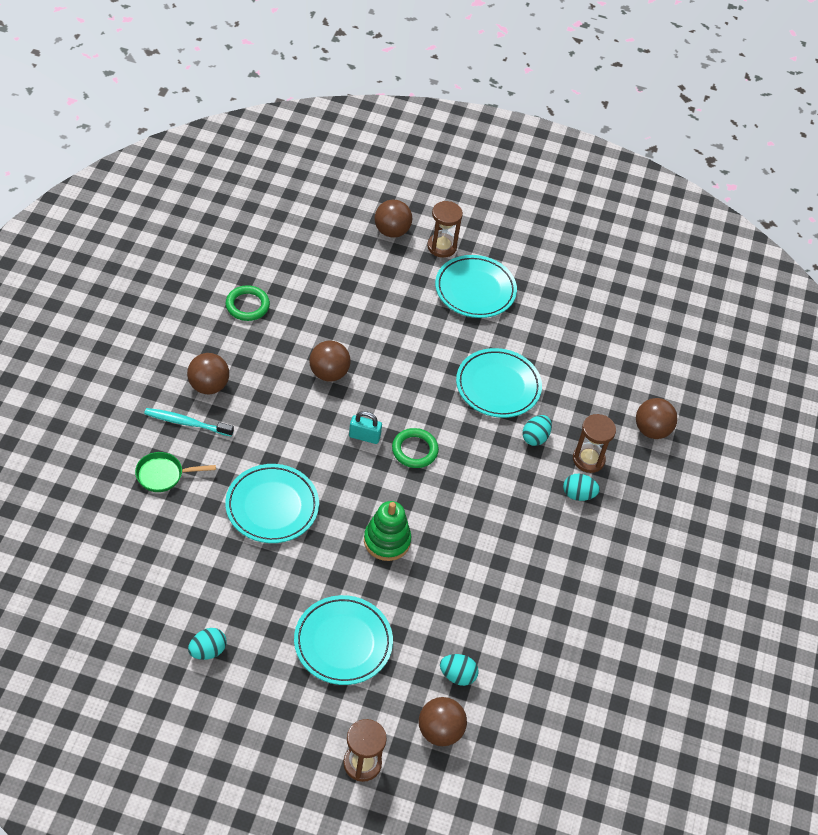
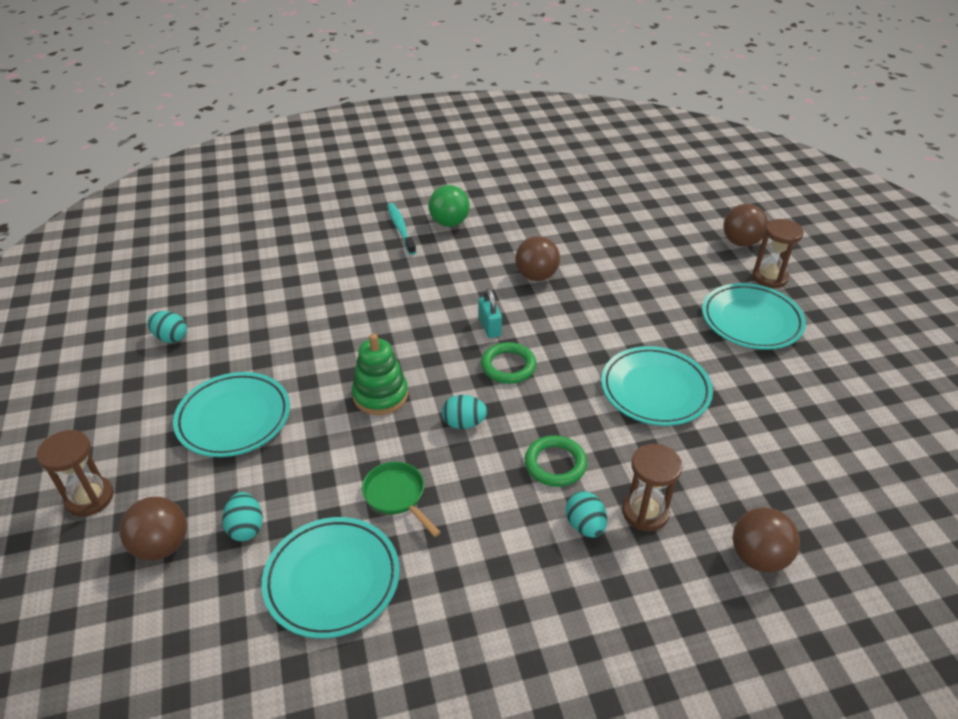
camera: 65 degrees right, 10 degrees down
green pan [135,452,216,492] -> green pan moved to [362,462,441,537]
brown ball [187,353,229,394] -> green ball [428,185,470,227]
turquoise plate [225,464,319,543] -> turquoise plate moved to [262,517,400,639]
green ring [226,285,270,321] -> green ring moved to [525,435,587,487]
turquoise egg [522,415,552,446] -> turquoise egg moved to [442,395,488,429]

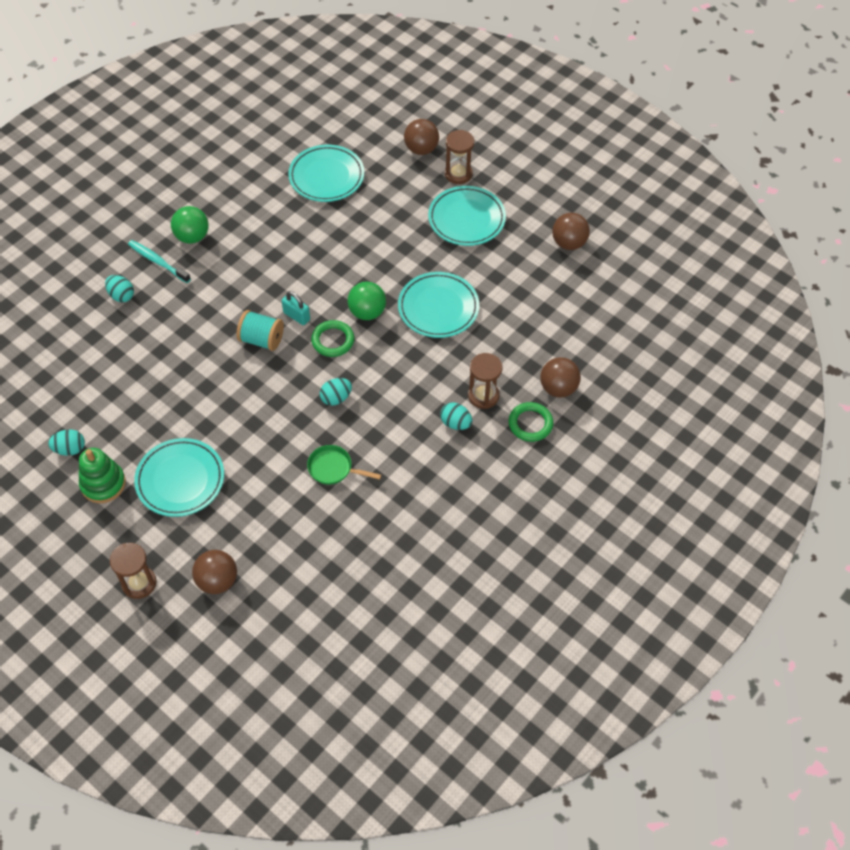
camera: 35 degrees left, 15 degrees up
turquoise egg [222,492,263,541] -> turquoise egg moved to [105,275,134,302]
turquoise plate [262,517,400,639] -> turquoise plate moved to [288,145,364,202]
green stacking toy [352,334,408,415] -> green stacking toy moved to [79,448,126,503]
brown ball [515,236,560,281] -> brown ball moved to [552,213,590,250]
green ring [525,435,587,487] -> green ring moved to [508,402,554,442]
none -> turquoise spool [237,310,284,351]
none -> green ball [348,282,386,320]

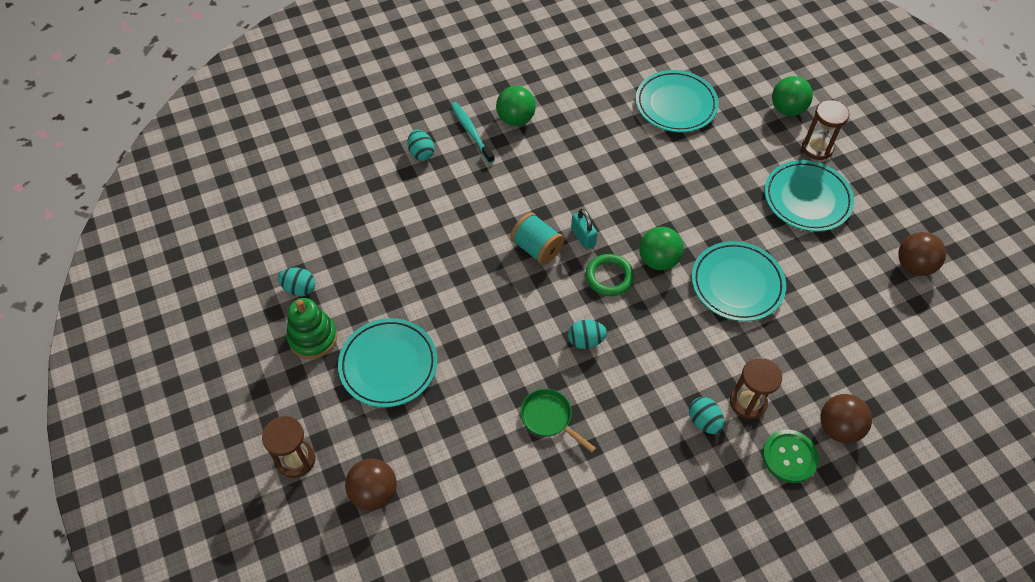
camera: 25 degrees right, 0 degrees up
brown ball [404,119,439,155] -> green ball [772,76,813,116]
green ring [508,402,554,442] -> green button [762,430,819,483]

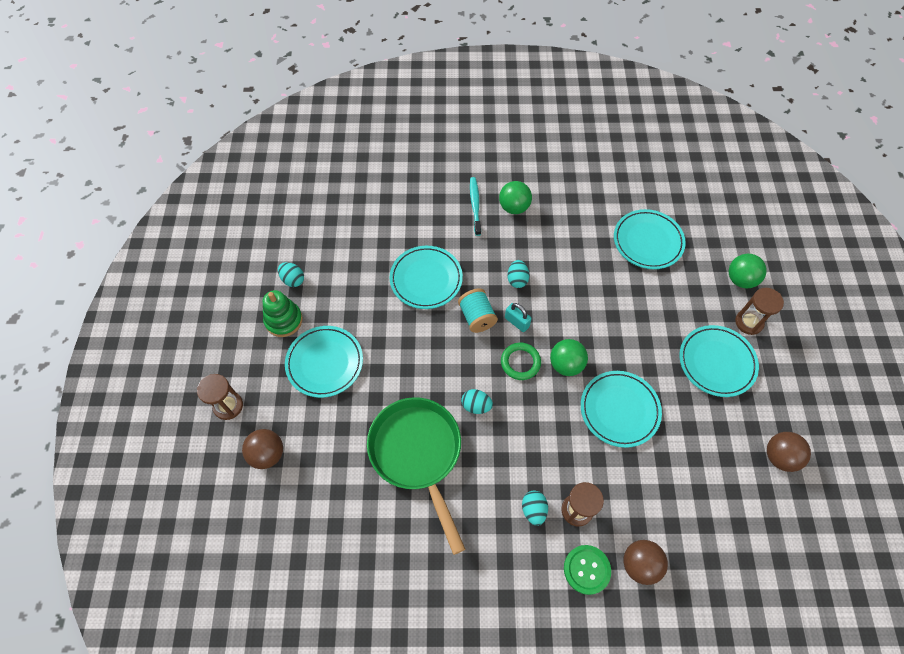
camera: 25 degrees right, 5 degrees up
turquoise egg [408,130,434,161] -> turquoise egg moved to [507,260,529,288]
green pan [521,389,596,453] -> green pan [367,397,465,555], size x2.26
turquoise padlock [571,209,597,249] -> turquoise padlock turned 45 degrees counterclockwise [505,303,532,332]
none -> turquoise plate [389,246,463,309]

